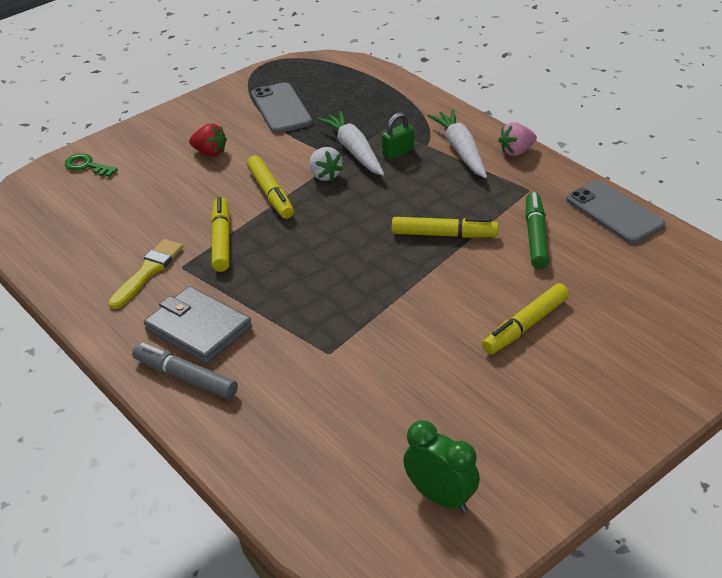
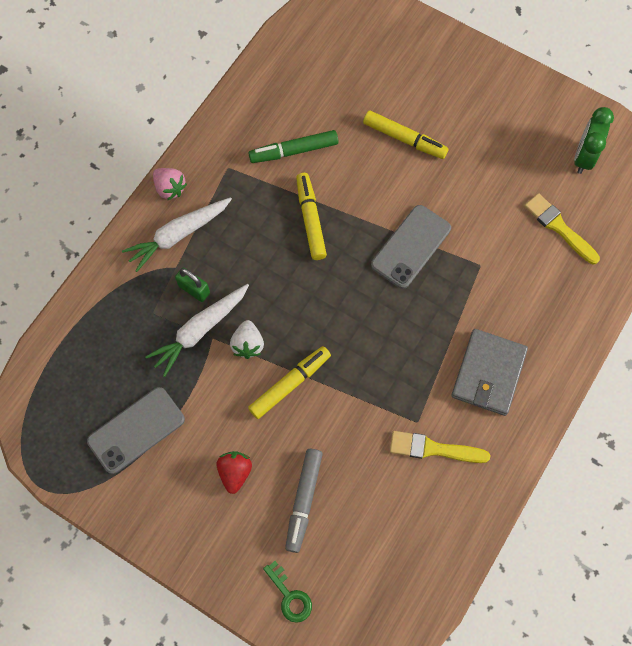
camera: 110 degrees left, 30 degrees up
green key [65,154,118,177] -> green key turned 45 degrees counterclockwise [263,561,312,623]
grey marker [132,343,238,399] -> grey marker moved to [285,449,323,553]
yellow marker [211,197,230,272] -> none
white strawberry [310,147,343,181] -> white strawberry turned 135 degrees clockwise [230,320,264,359]
grey phone [567,180,665,244] -> grey phone moved to [371,205,451,289]
none -> yellow brush [524,193,600,264]

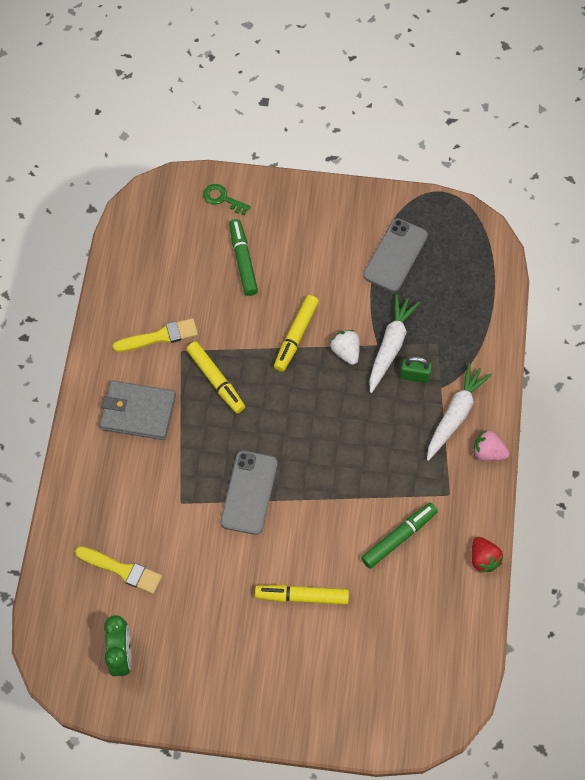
camera: 155 degrees right, 5 degrees down
red strawberry [216,451,252,494] -> red strawberry moved to [471,537,503,573]
grey marker [285,449,323,553] -> green marker [229,219,258,296]
yellow marker [296,173,327,260] -> yellow marker moved to [186,341,245,413]
grey wallet [451,329,528,416] -> grey wallet turned 75 degrees counterclockwise [100,380,176,440]

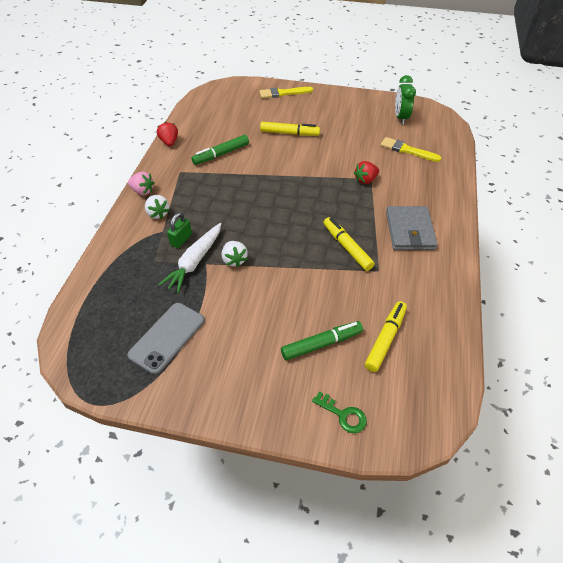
camera: 175 degrees left, 15 degrees down
grey wallet [100,380,176,440] -> grey wallet turned 75 degrees clockwise [386,206,437,250]
yellow brush [113,318,198,352] -> yellow brush moved to [259,87,313,98]
grey phone [221,451,278,535] -> none
green marker [229,219,258,296] -> green marker turned 105 degrees counterclockwise [281,321,363,360]
yellow marker [274,295,319,372] -> yellow marker moved to [365,301,407,372]
green padlock [400,357,432,383] -> green padlock turned 75 degrees counterclockwise [167,212,192,248]
white carrot [427,363,492,461] -> white strawberry [145,195,170,219]
none -> red strawberry [354,161,379,184]

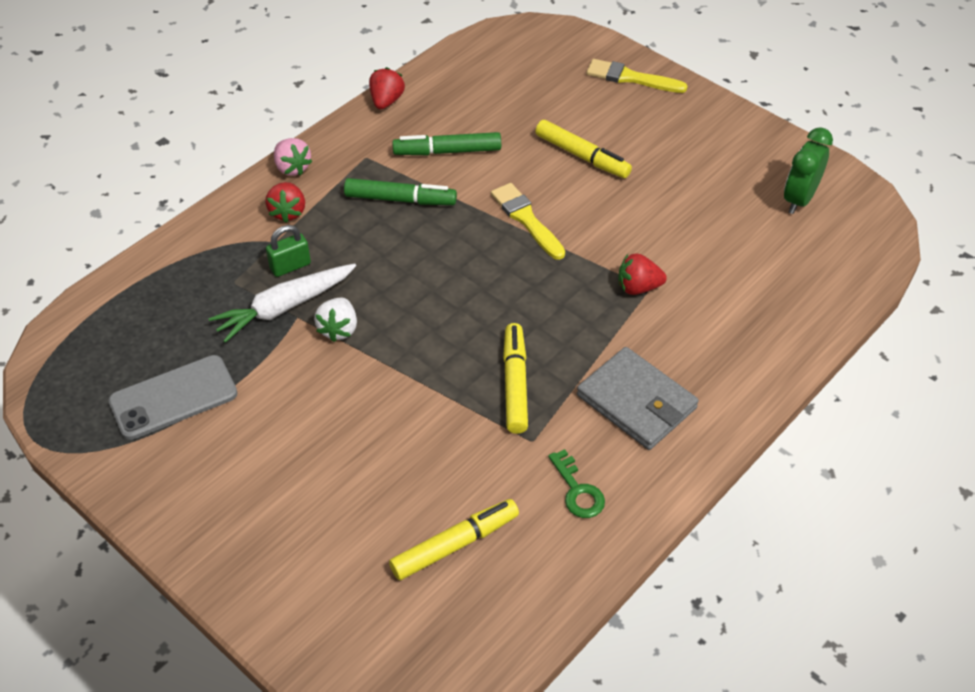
camera: 30 degrees right, 0 degrees up
white strawberry [145,195,170,219] -> red strawberry [265,182,305,223]
green marker [281,321,363,360] -> green marker moved to [344,178,457,205]
green key [312,392,367,433] -> green key moved to [548,449,605,518]
yellow brush [381,137,441,162] -> yellow brush moved to [491,183,565,260]
grey wallet [386,206,437,250] -> grey wallet turned 75 degrees counterclockwise [577,347,699,450]

